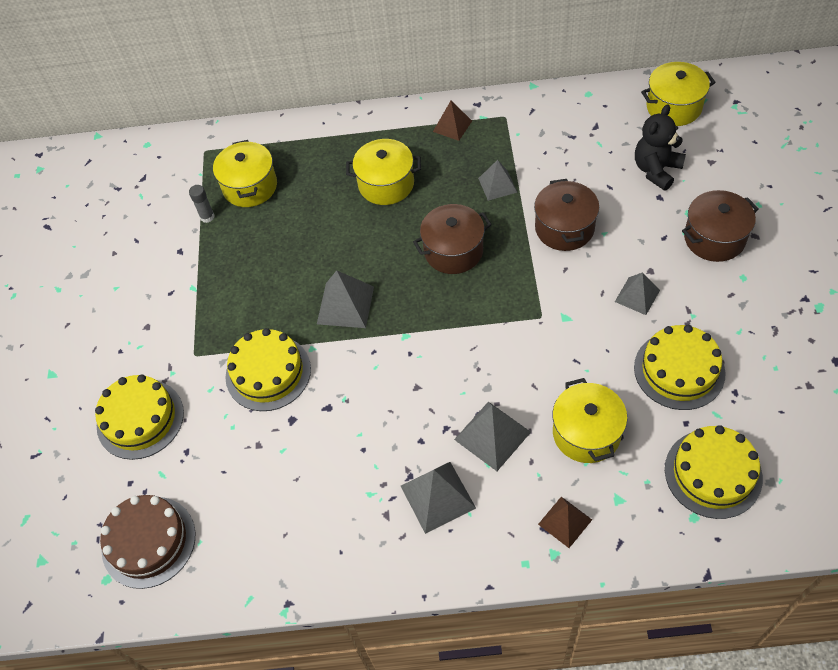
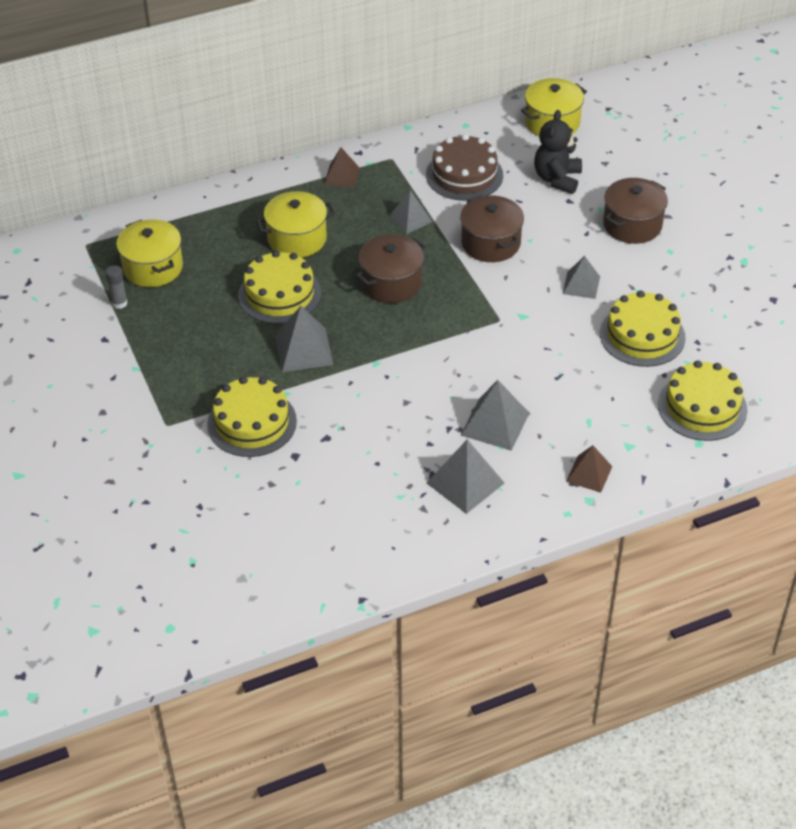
camera: 25 degrees left, 10 degrees down
yellow cake [95,374,184,460] -> yellow cake moved to [238,251,321,324]
brown cake [100,495,195,589] -> brown cake moved to [426,134,503,201]
yellow pot [552,378,627,463] -> none

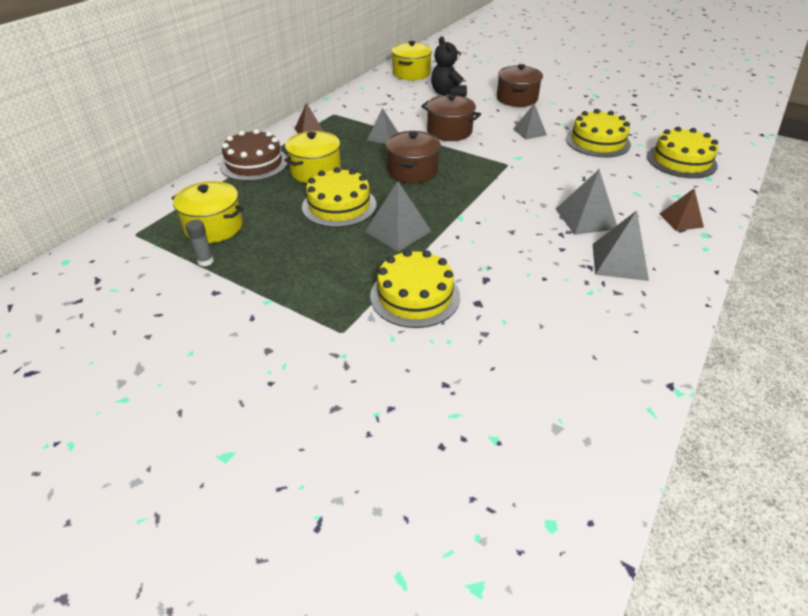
camera: 35 degrees left, 5 degrees down
brown cake [426,134,503,201] -> brown cake moved to [220,129,288,181]

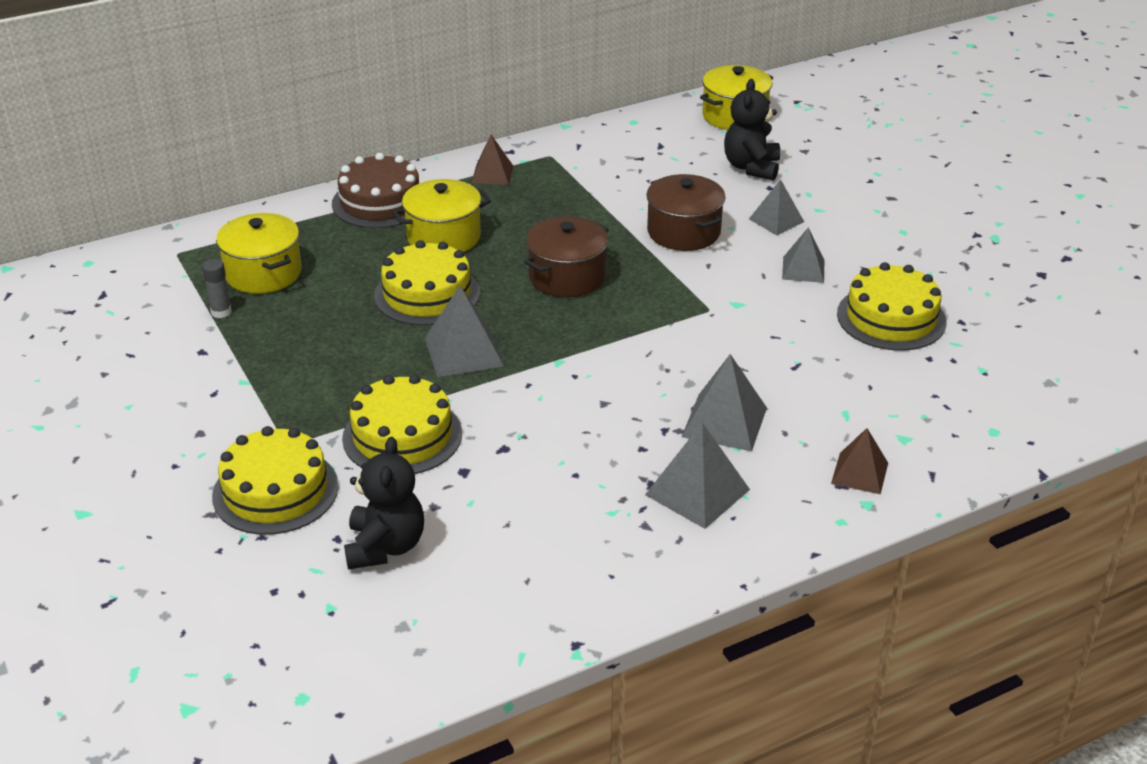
camera: 30 degrees right, 5 degrees down
grey pyramid [367,108,398,144] -> grey pyramid moved to [749,179,804,235]
brown pot [497,64,543,107] -> none
yellow cake [647,127,718,178] -> yellow cake moved to [212,426,339,535]
none -> black teddy bear [344,437,424,570]

